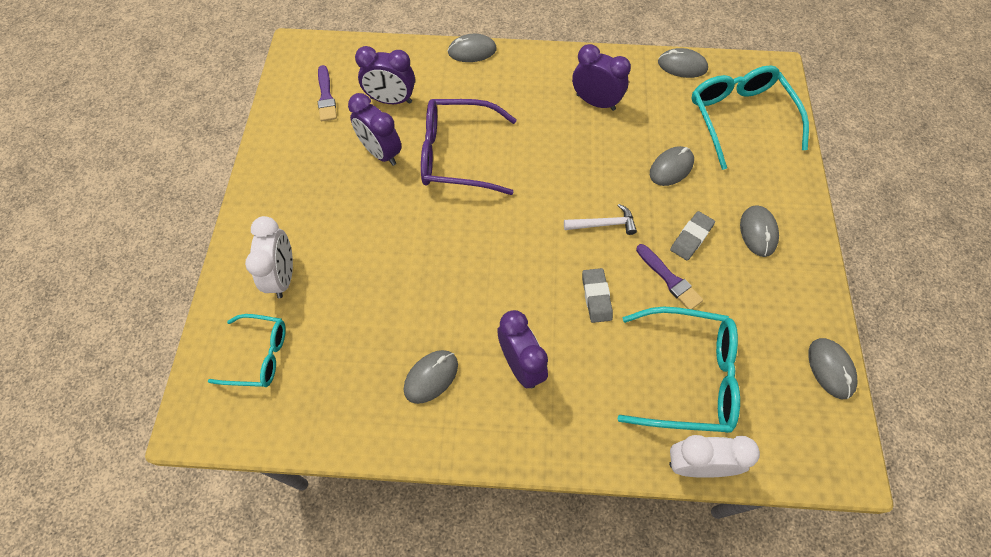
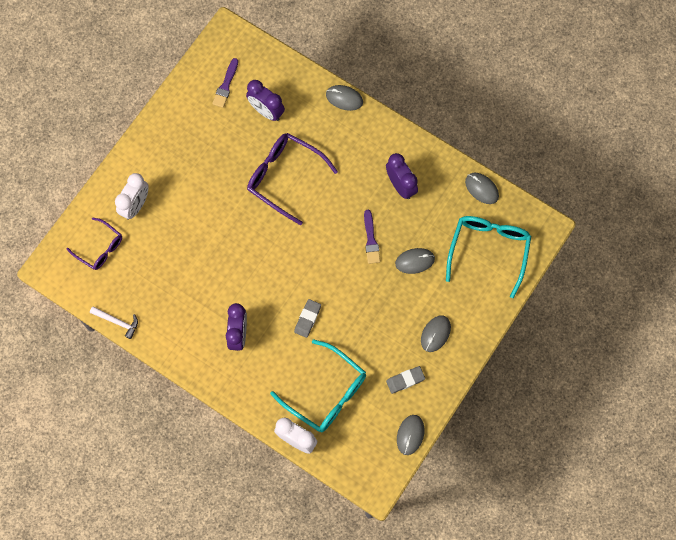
camera: 30 degrees right, 10 degrees up
turquoise glasses [208,314,286,387] -> purple glasses [67,217,122,270]
purple clock [348,93,401,166] -> none
grey mouse [404,350,458,404] -> none
white hammer [564,204,637,235] -> white hammer moved to [90,306,138,339]
purple brush [636,244,703,309] -> purple brush moved to [364,210,380,264]
grey eraser [670,211,715,260] -> grey eraser moved to [386,366,425,394]

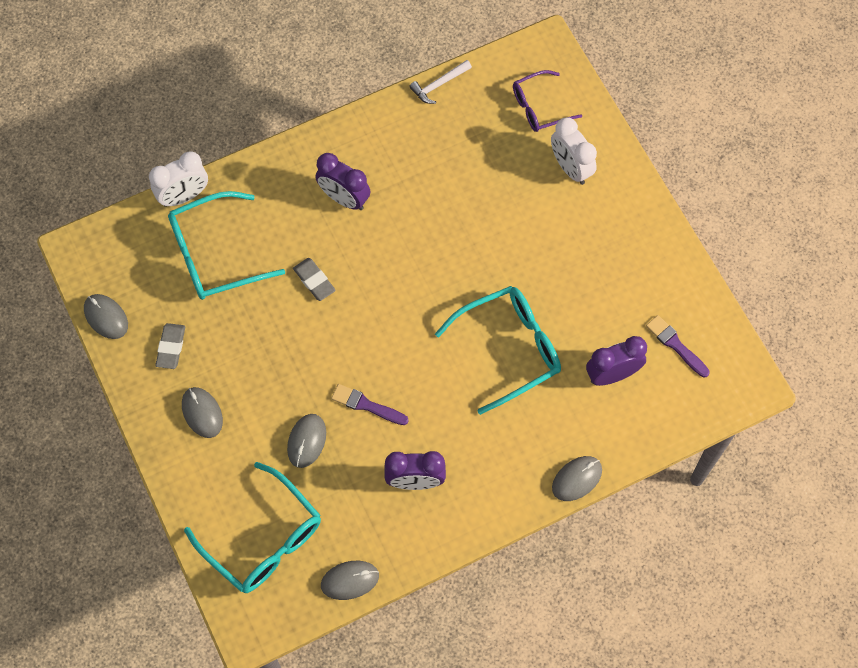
camera: 120 degrees right, 5 degrees down
purple glasses [247,133,338,225] -> turquoise glasses [435,286,561,415]

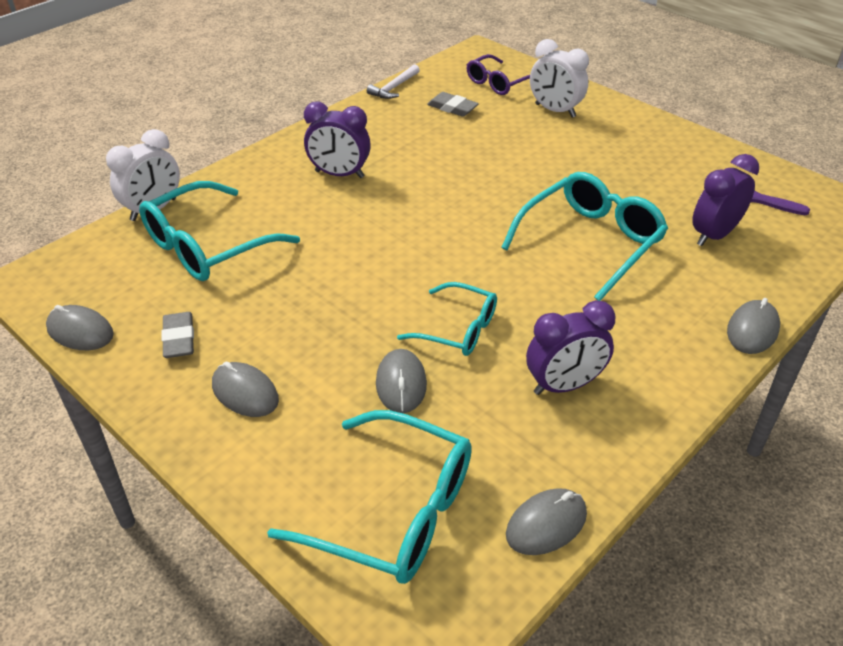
camera: 20 degrees left, 25 degrees down
grey eraser [293,258,336,301] -> grey eraser moved to [427,92,479,117]
purple brush [331,384,409,425] -> turquoise glasses [397,282,497,356]

